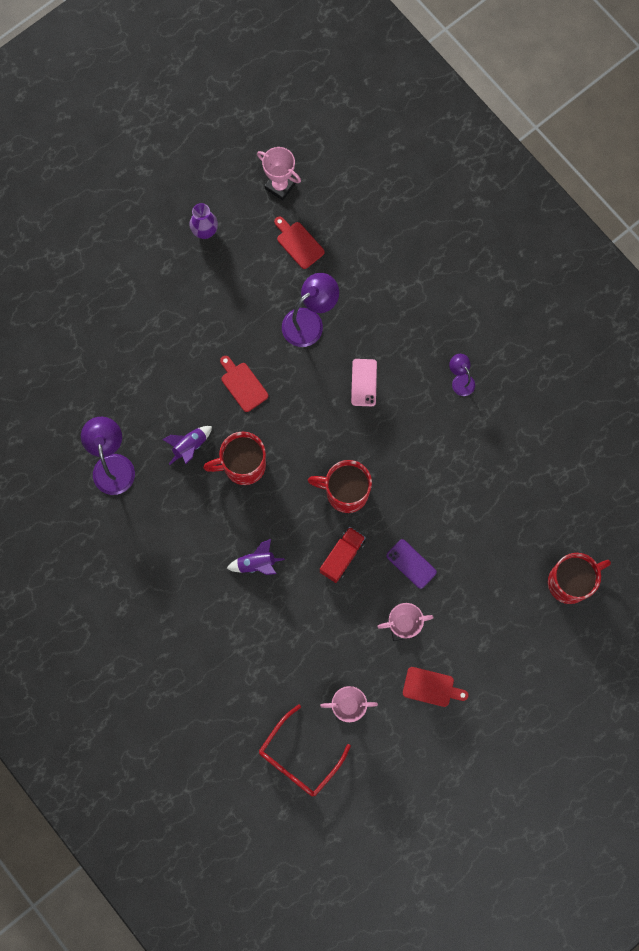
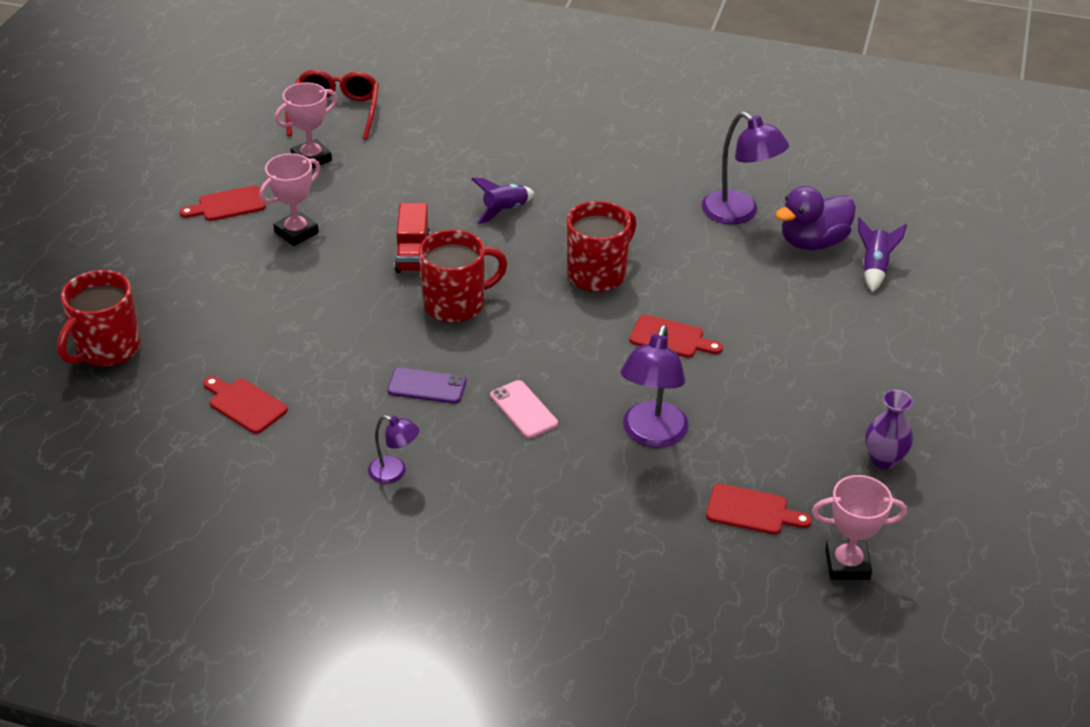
camera: 145 degrees right, 35 degrees down
purple rocket [162,426,212,465] -> purple rocket moved to [858,217,907,292]
purple phone [386,539,437,589] -> purple phone moved to [387,368,466,404]
none -> red cutting board [203,376,288,434]
none -> purple duck [775,186,856,250]

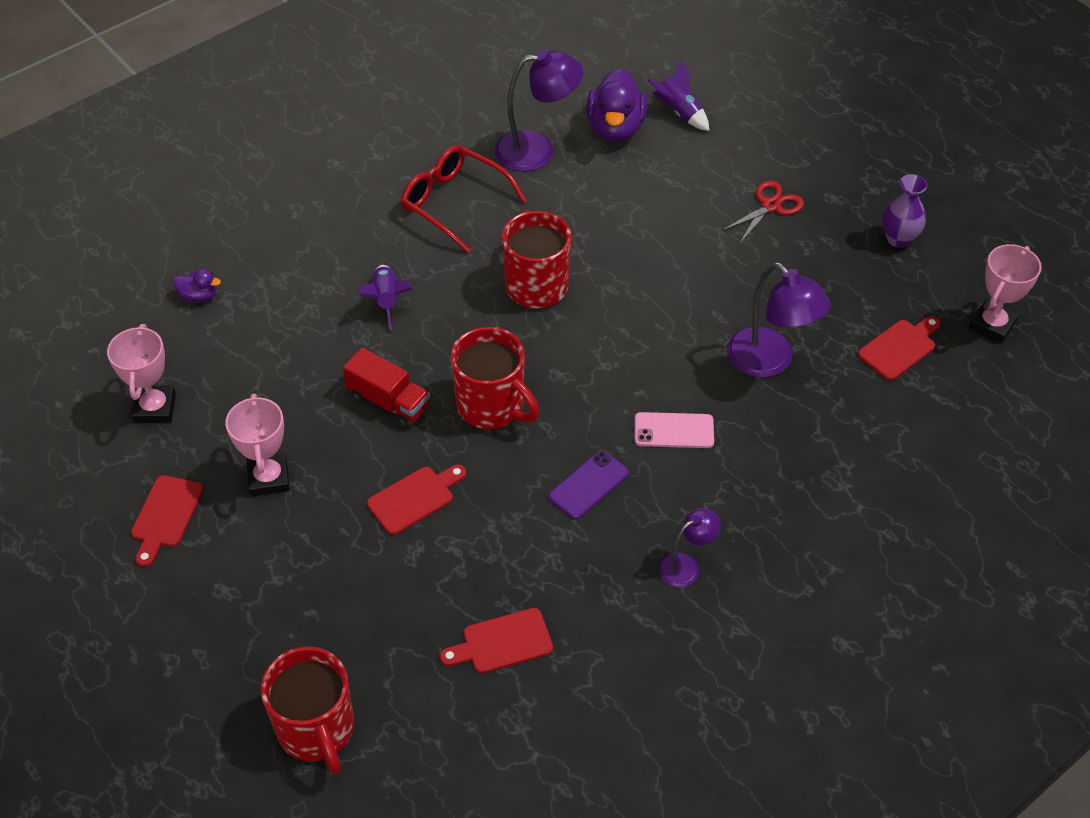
camera: 55 degrees left, 10 degrees up
red glasses [285,70,379,140] -> red glasses moved to [401,145,527,253]
red mug [419,229,508,323] -> red mug turned 120 degrees clockwise [451,327,539,429]
red cutting board [629,315,723,358] -> red cutting board moved to [367,464,466,535]
none -> purple duck [173,269,221,303]
none -> red scissors [722,180,804,243]

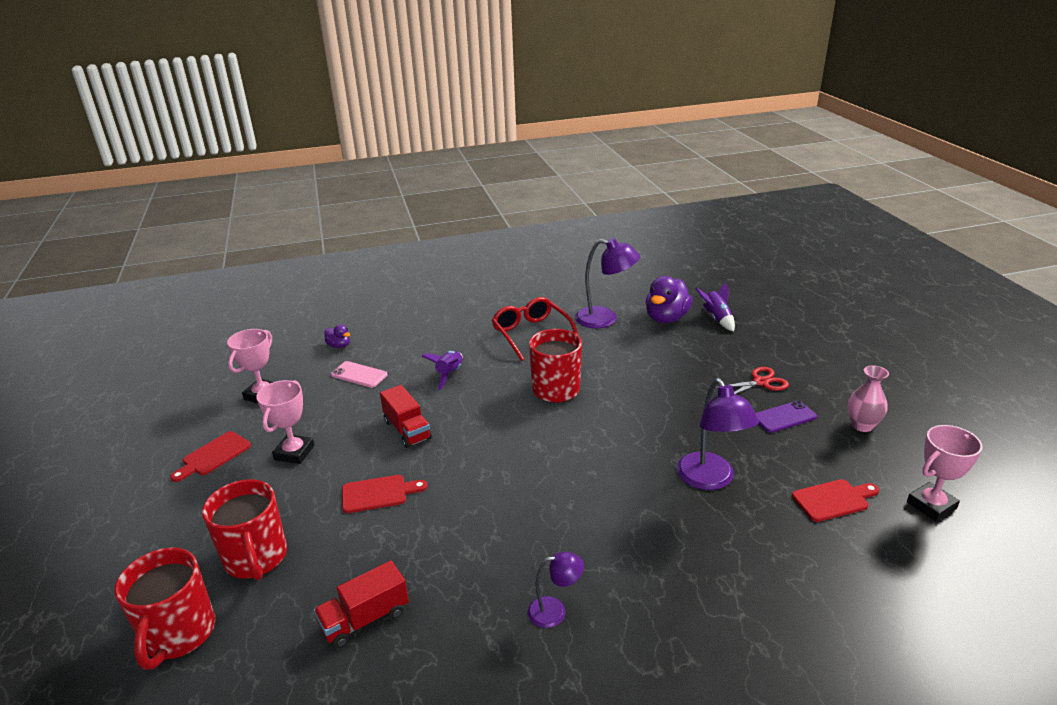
camera: 25 degrees right, 20 degrees down
red cutting board [440,608,553,673] -> red truck [314,560,409,648]
red mug [451,327,539,429] -> red mug moved to [202,479,287,580]
purple phone [549,450,629,519] -> purple phone moved to [756,401,817,433]
pink phone [635,412,714,448] -> pink phone moved to [331,361,388,388]
purple vase [882,174,928,248] -> pink vase [848,365,889,432]

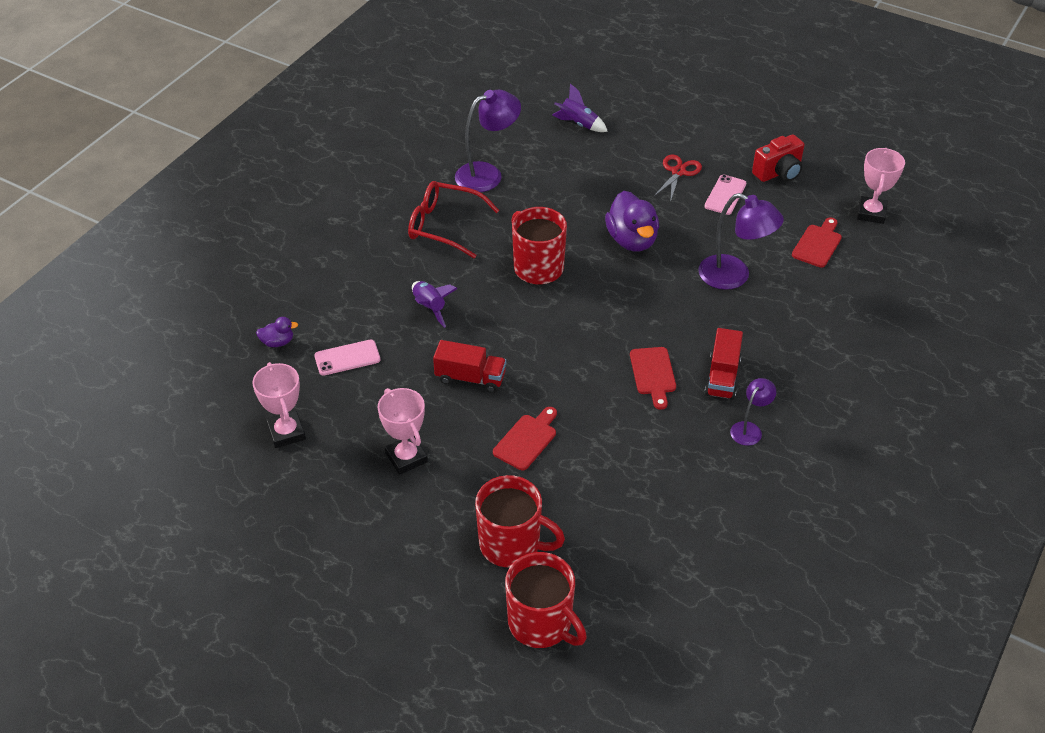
camera: 45 degrees left, 15 degrees up
red cutting board [170,431,251,482] -> red cutting board moved to [630,347,676,410]
red truck [314,560,409,648] -> red truck moved to [705,328,743,400]
purple duck [646,276,693,323] -> purple duck moved to [605,191,659,252]
purple phone [756,401,817,433] -> pink phone [704,175,747,215]
pink vase [848,365,889,432] -> red camera [752,134,804,182]

